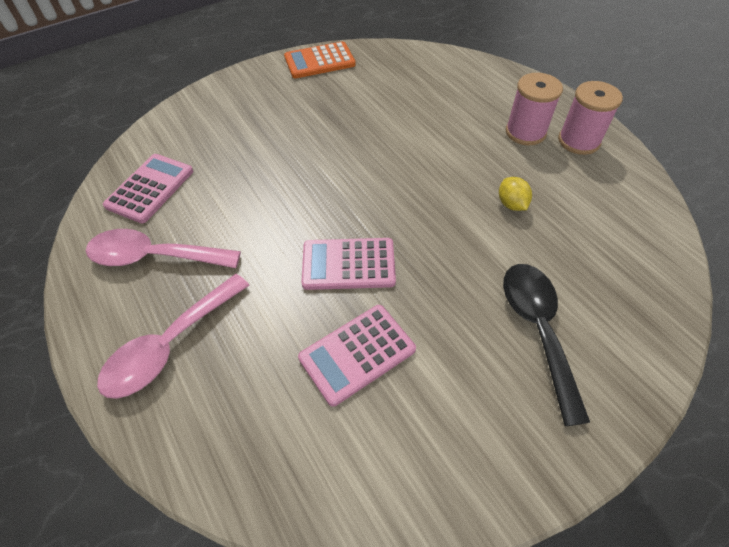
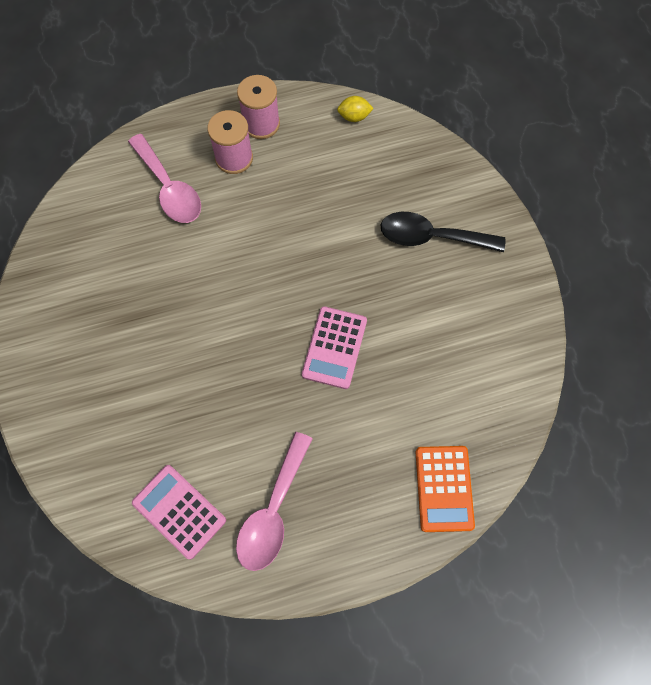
camera: 75 degrees left, 15 degrees up
pink spoon [97,274,250,399] -> pink spoon moved to [128,134,201,223]
orange calculator [284,41,356,79] -> orange calculator moved to [416,446,475,532]
pink calculator [298,305,416,407] -> none
yellow lemon [499,177,532,211] -> yellow lemon moved to [337,96,374,122]

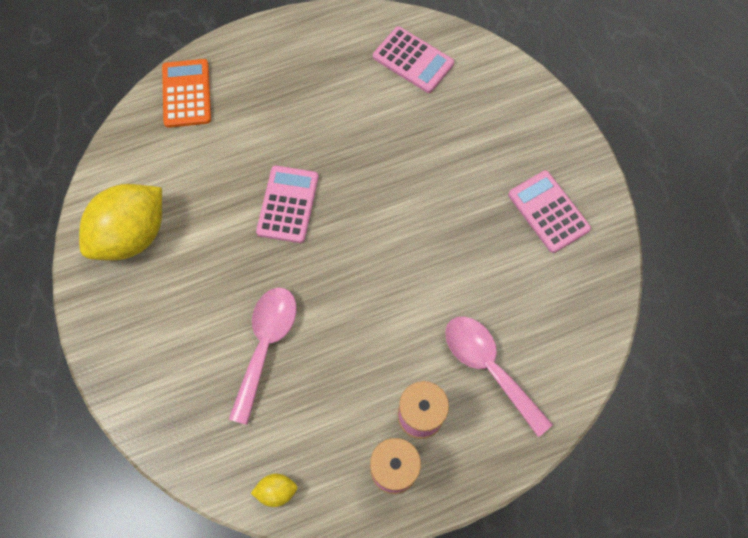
camera: 175 degrees right, 0 degrees up
pink spoon [236,432,312,571] -> pink spoon moved to [229,287,297,425]
black spoon [380,212,505,252] -> none
none -> yellow lemon [79,184,162,261]
none -> pink calculator [508,170,591,253]

